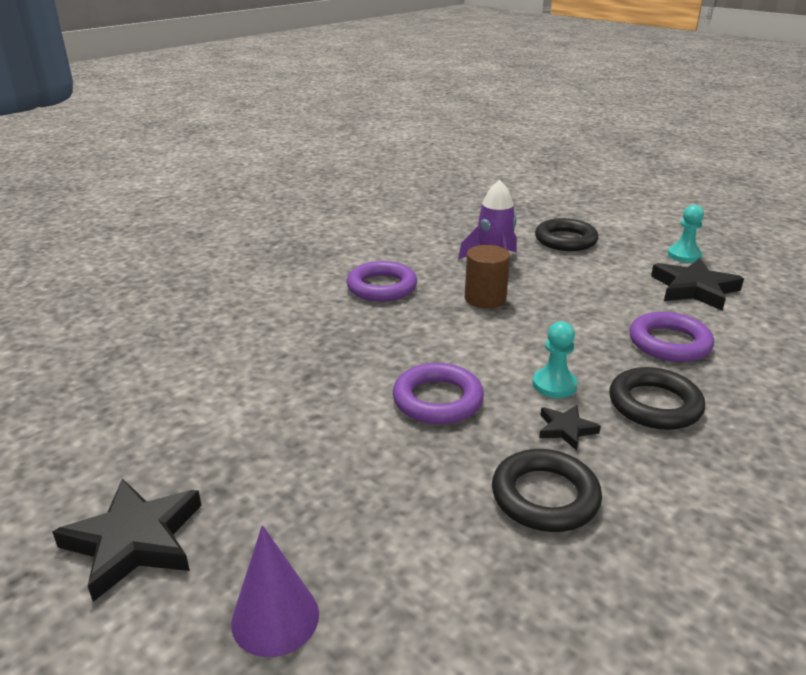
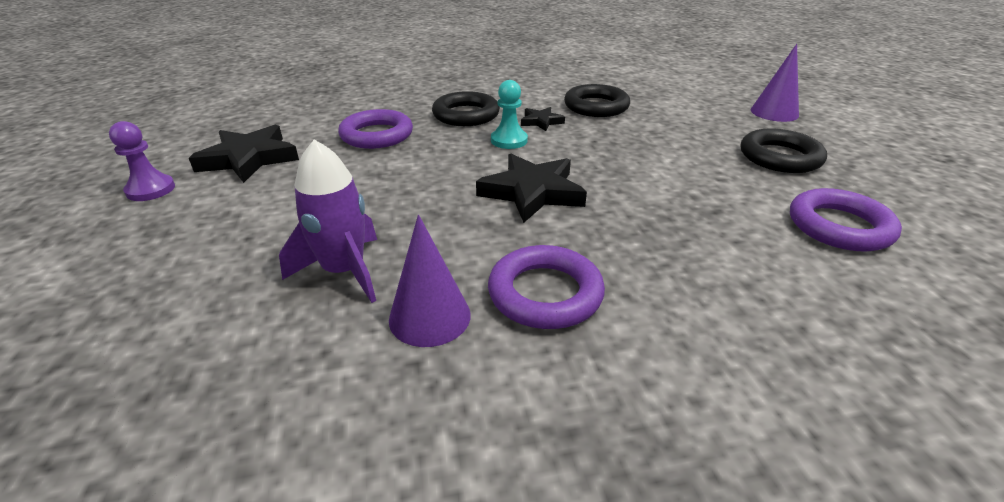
camera: 145 degrees left, 5 degrees up
black star [52,478,202,602] -> black star moved to [476,154,587,223]
purple ring [393,363,484,424] -> purple ring moved to [790,188,902,252]
brown cylinder [465,245,510,308] -> none
black ring [535,218,598,251] -> black ring moved to [741,128,827,173]
turquoise pawn [668,205,704,263] -> purple pawn [109,121,175,201]
none -> purple cone [389,215,471,347]

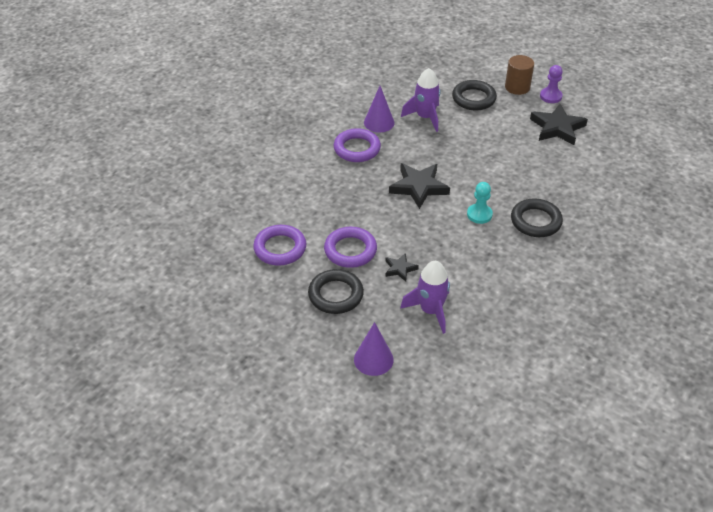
camera: 135 degrees right, 10 degrees up
purple ring [338,109,413,149] -> purple ring moved to [324,227,377,268]
black star [521,107,565,131] -> black star moved to [385,253,419,282]
black ring [564,84,630,117] -> black ring moved to [452,80,497,110]
none -> purple rocket [400,261,450,334]
none -> brown cylinder [505,55,534,95]

